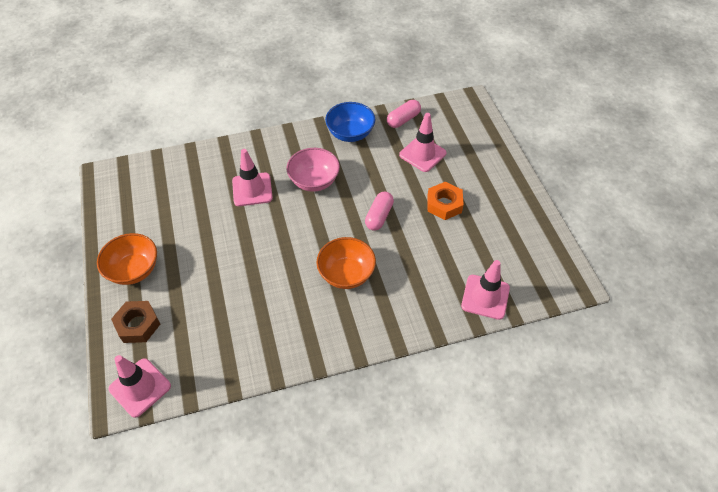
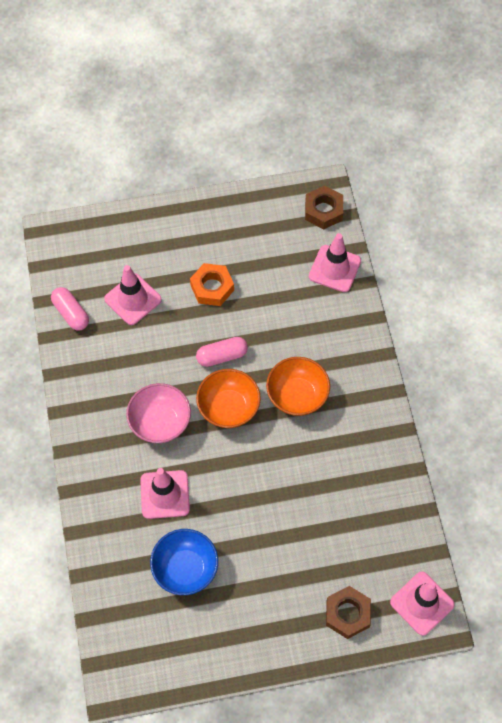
camera: 85 degrees left, 10 degrees up
orange bowl [97,233,157,285] -> orange bowl moved to [196,369,261,428]
blue bowl [325,102,375,142] -> blue bowl moved to [150,529,218,595]
pink capsule [365,192,394,231] -> pink capsule turned 45 degrees counterclockwise [196,337,248,367]
none -> brown nut [305,185,343,230]

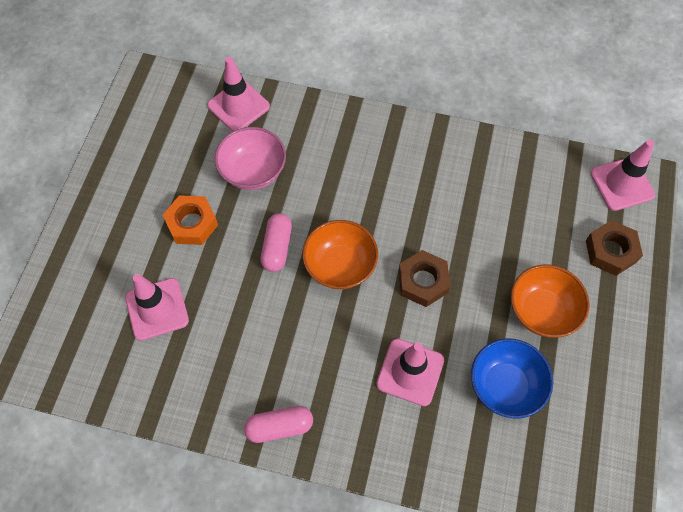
camera: 65 degrees left, 0 degrees up
pink capsule [51,287,89,331] -> pink capsule moved to [244,406,313,443]
pink bowl [126,383,191,443] -> pink bowl moved to [215,127,286,190]
orange bowl [266,357,330,416] -> orange bowl moved to [511,265,590,338]
brown nut [305,185,343,230] -> brown nut moved to [399,250,451,307]

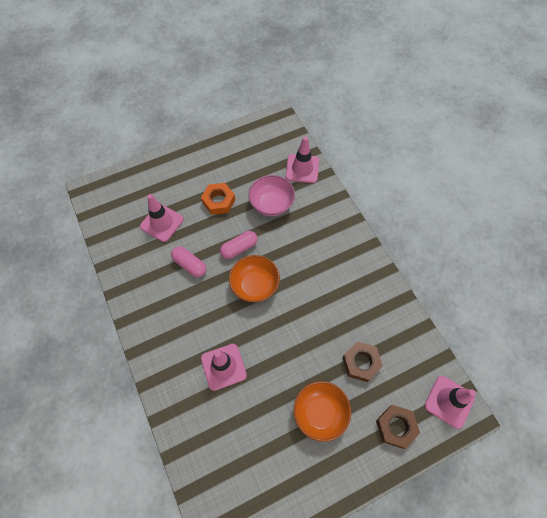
camera: 50 degrees right, 0 degrees up
pink capsule [244,406,313,443] -> pink capsule moved to [171,246,206,277]
brown nut [399,250,451,307] -> brown nut moved to [342,341,383,382]
blue bowl [471,338,553,419] -> none

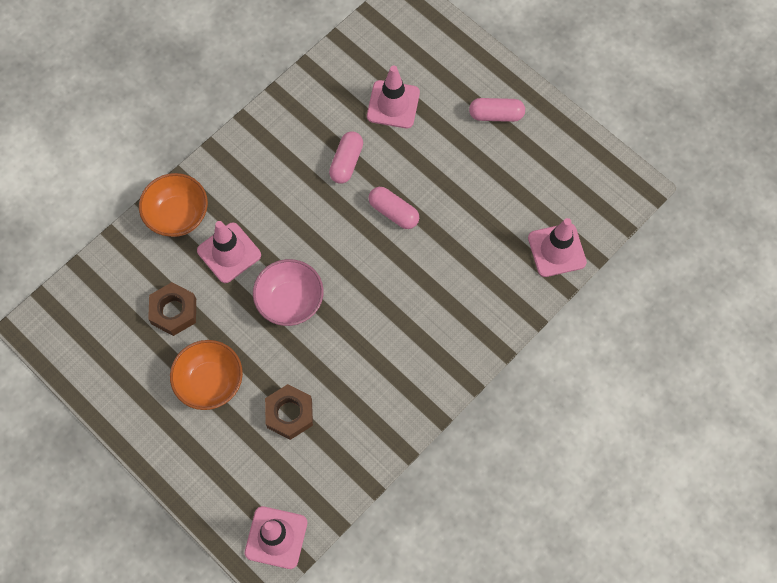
camera: 70 degrees right, 5 degrees up
orange nut [201,183,235,215] -> none
orange bowl [229,255,280,303] -> orange bowl moved to [139,173,208,237]
pink bowl [248,175,295,216] -> pink bowl moved to [253,259,324,326]
brown nut [376,405,420,449] -> brown nut moved to [148,282,196,336]
none -> pink capsule [469,98,525,122]

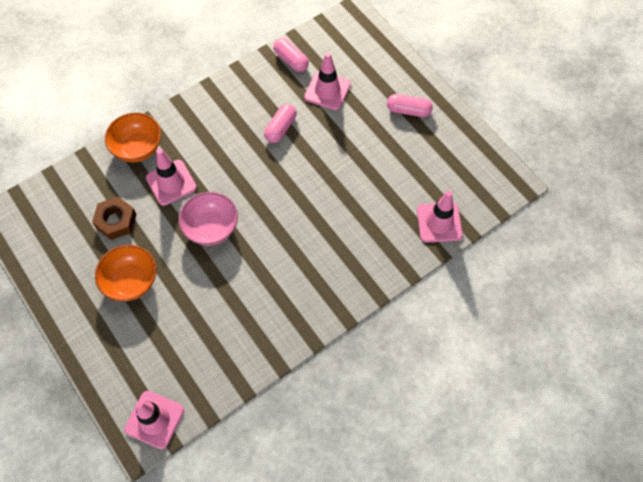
camera: 10 degrees right, 5 degrees down
brown nut [265,384,313,440] -> none
pink capsule [369,187,419,229] -> pink capsule moved to [273,38,309,72]

